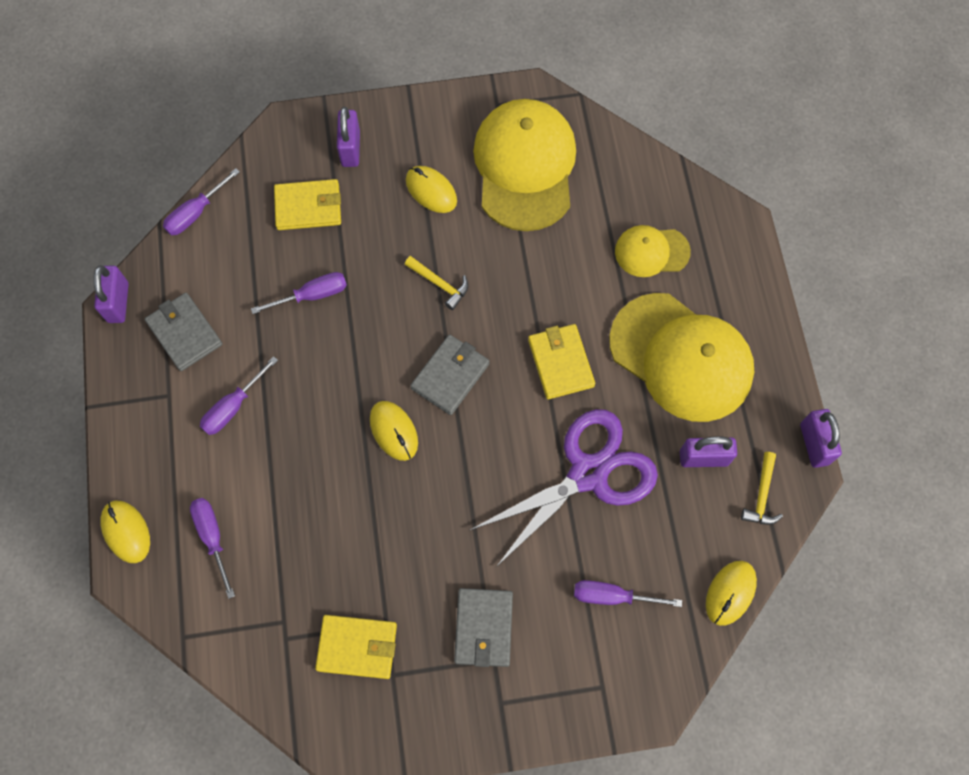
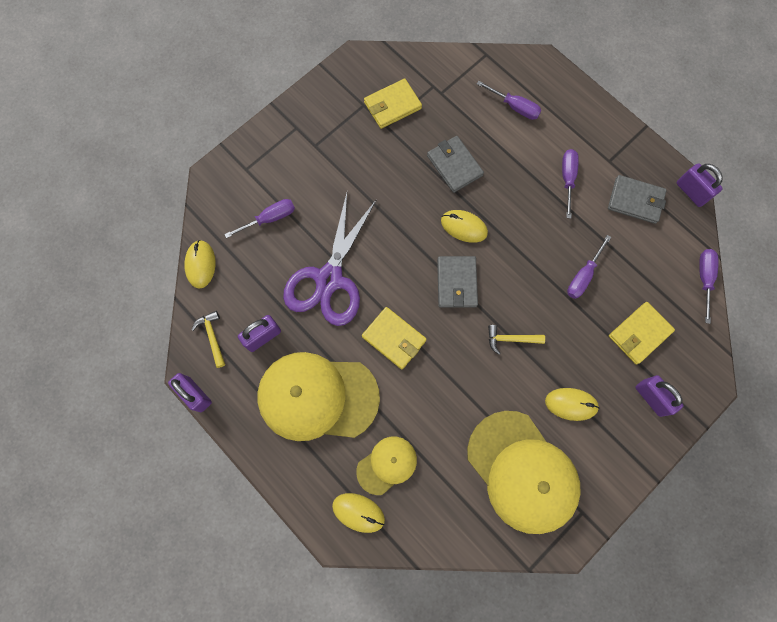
camera: 145 degrees right, 5 degrees up
yellow mouse [100,501,150,563] -> yellow mouse moved to [332,493,385,533]
grey wallet [454,588,513,667] -> grey wallet moved to [427,136,484,193]

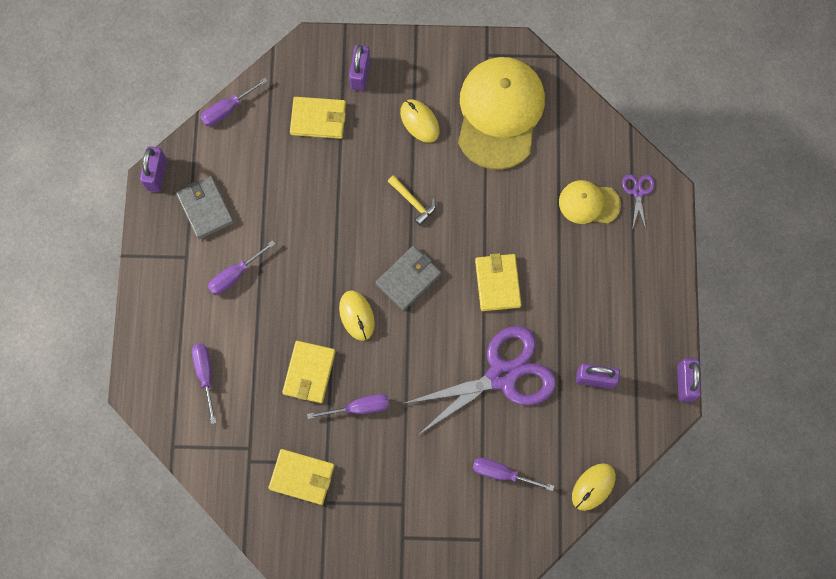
camera: 135 degrees left, 0 degrees up
yellow hammer [192,311,225,368] -> none
yellow cap [258,352,380,441] -> none
yellow mouse [332,493,385,533] -> purple scissors [622,174,655,230]
grey wallet [427,136,484,193] -> yellow wallet [282,341,336,403]
purple screwdriver [567,235,611,299] -> purple screwdriver moved to [307,394,389,419]

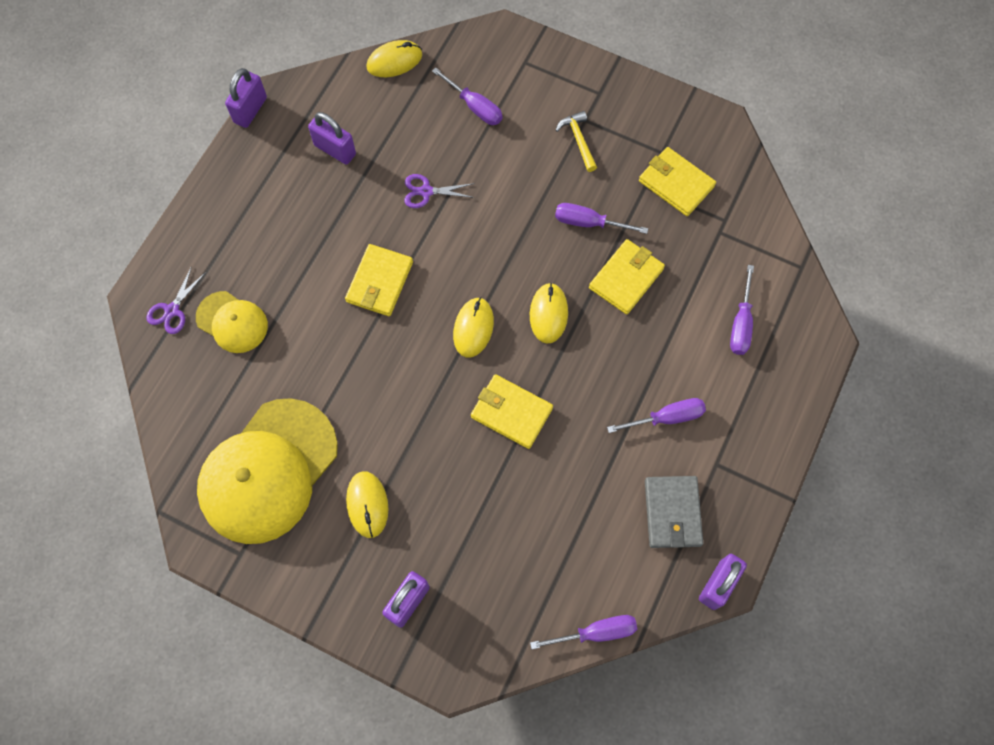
camera: 155 degrees left, 5 degrees down
yellow wallet [290,97,346,139] -> yellow wallet moved to [471,374,553,449]
grey wallet [376,246,441,311] -> yellow mouse [453,297,494,357]
yellow hammer [388,175,436,226] -> yellow hammer moved to [555,111,597,172]
purple scissors [402,326,556,436] -> purple scissors [404,174,474,208], size x0.41

